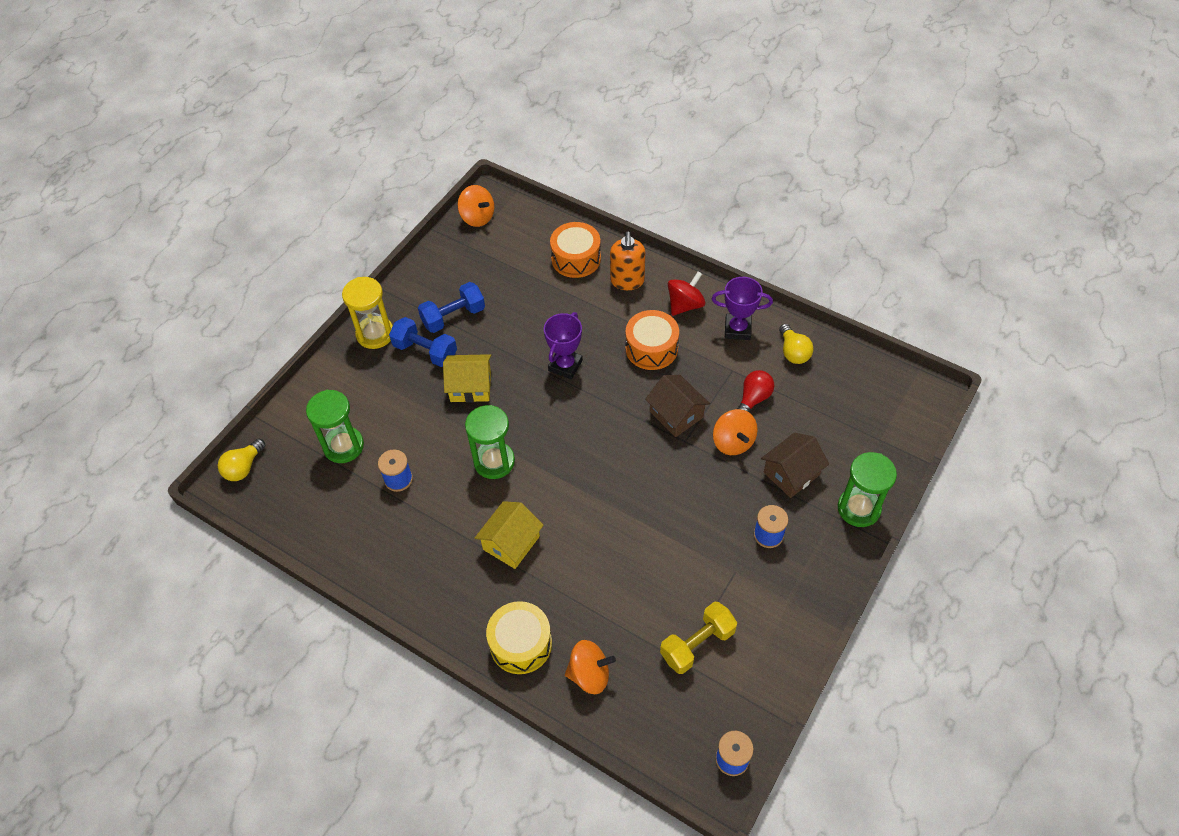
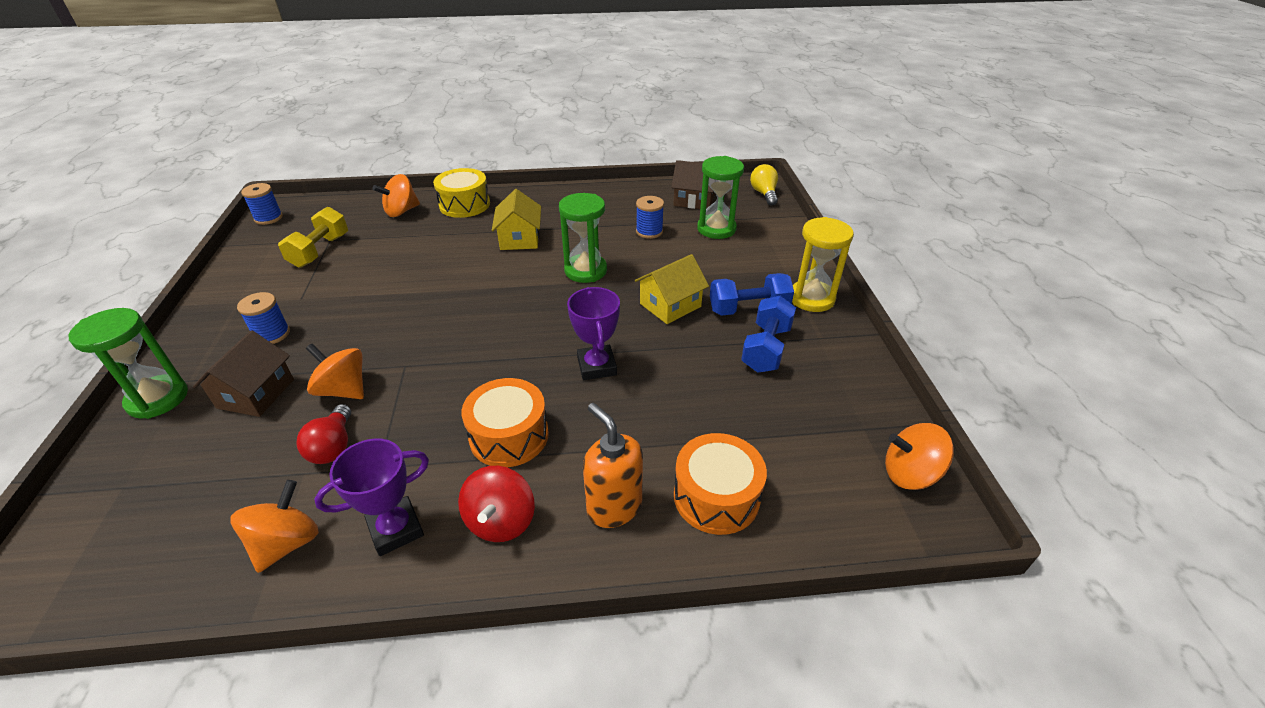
camera: 140 degrees right, 15 degrees down
brown house [645,375,710,437] -> brown house moved to [671,160,715,209]
yellow light bulb [779,324,814,364] -> orange spinning top [230,480,319,573]

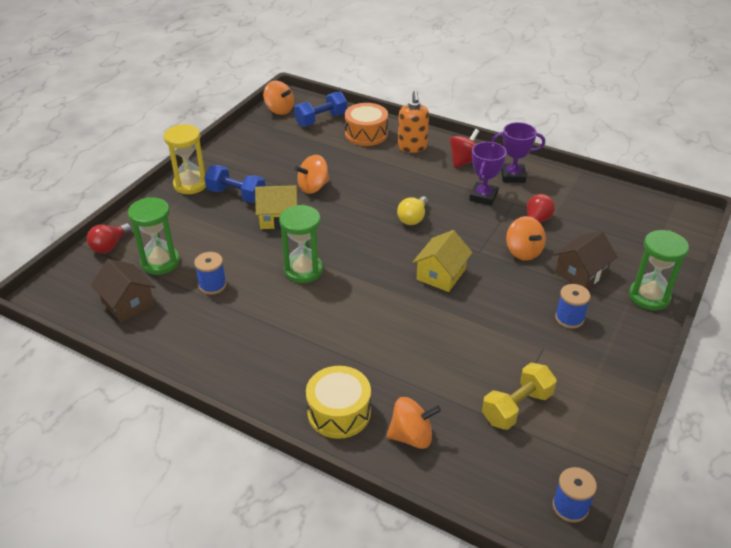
camera: 145 degrees left, 0 degrees up
orange spinning top [230,480,319,573] -> orange spinning top moved to [295,155,329,194]
orange drum [462,378,549,467] -> none
yellow house [492,189,541,250] -> yellow house moved to [412,230,473,292]
purple trophy [567,287,620,380] -> purple trophy moved to [469,142,507,206]
blue dumbbell [741,296,796,373] -> blue dumbbell moved to [294,91,347,127]
yellow light bulb [750,164,778,205] -> yellow light bulb moved to [397,196,428,225]
none -> red light bulb [87,223,132,253]

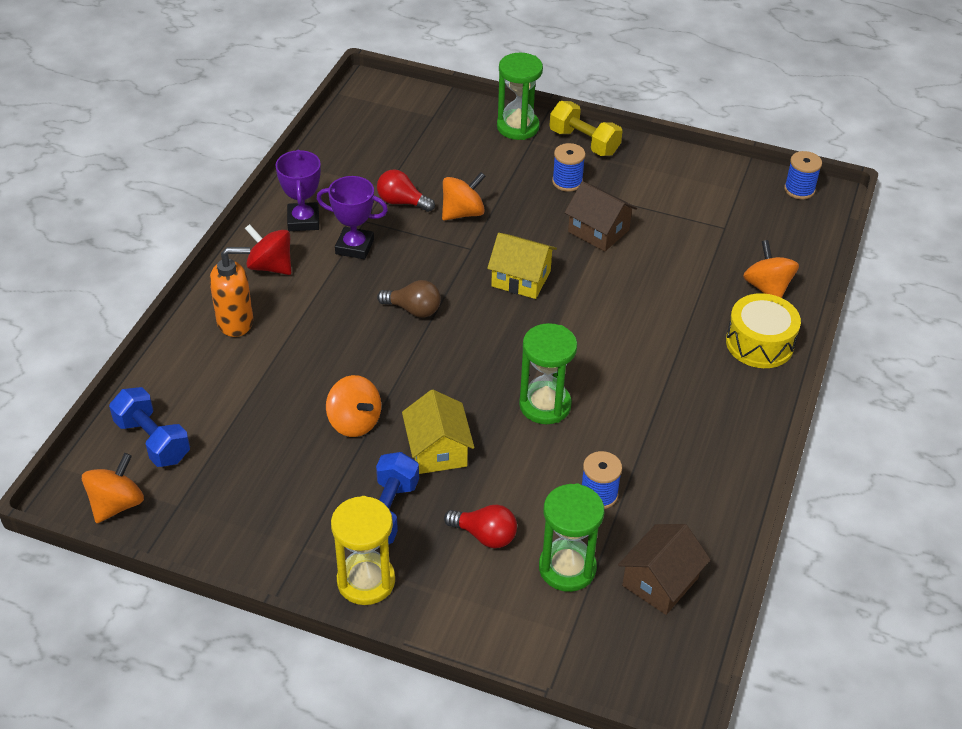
camera: 100 degrees left, 5 degrees up
red light bulb [87,223,132,253] -> red light bulb moved to [444,505,517,548]
orange drum [345,103,388,146] -> none
yellow light bulb [397,196,428,225] -> brown light bulb [377,280,441,317]
yellow dumbbell [482,363,557,430] -> yellow dumbbell moved to [549,101,622,156]
brown house [554,231,617,289] -> brown house moved to [564,181,637,251]

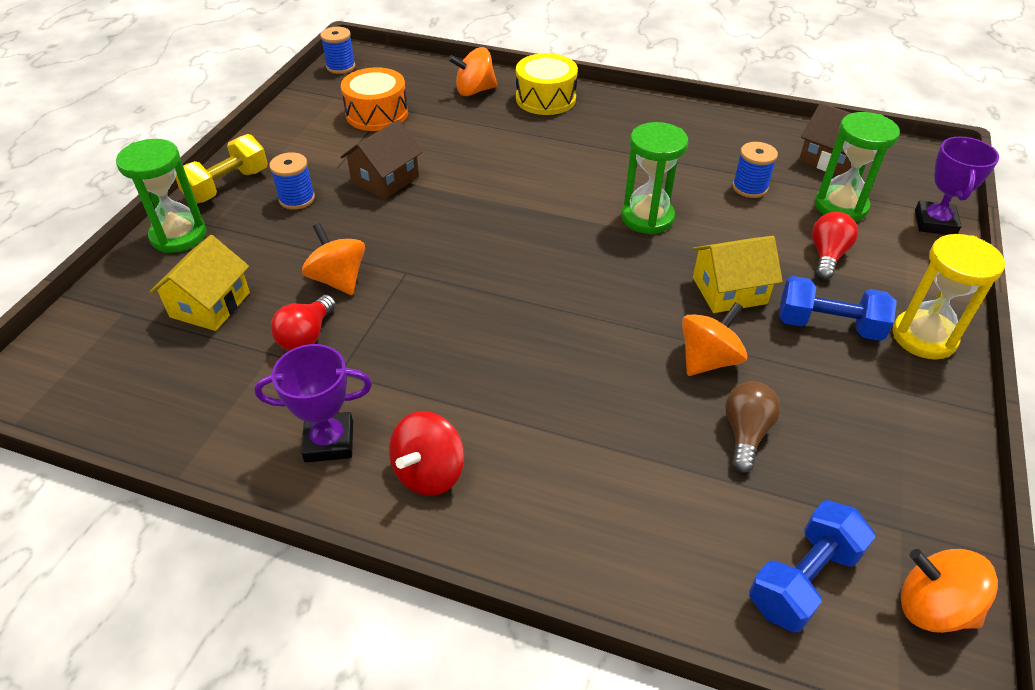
camera: 90 degrees left, 0 degrees up
orange soap dispenser [210,247,253,337] -> none
purple trophy [317,176,388,259] -> purple trophy moved to [915,136,999,235]
brown light bulb [377,280,441,317] -> brown light bulb moved to [725,381,781,473]
yellow house [487,233,557,299] -> yellow house moved to [150,235,250,331]
none -> orange drum [341,67,408,131]

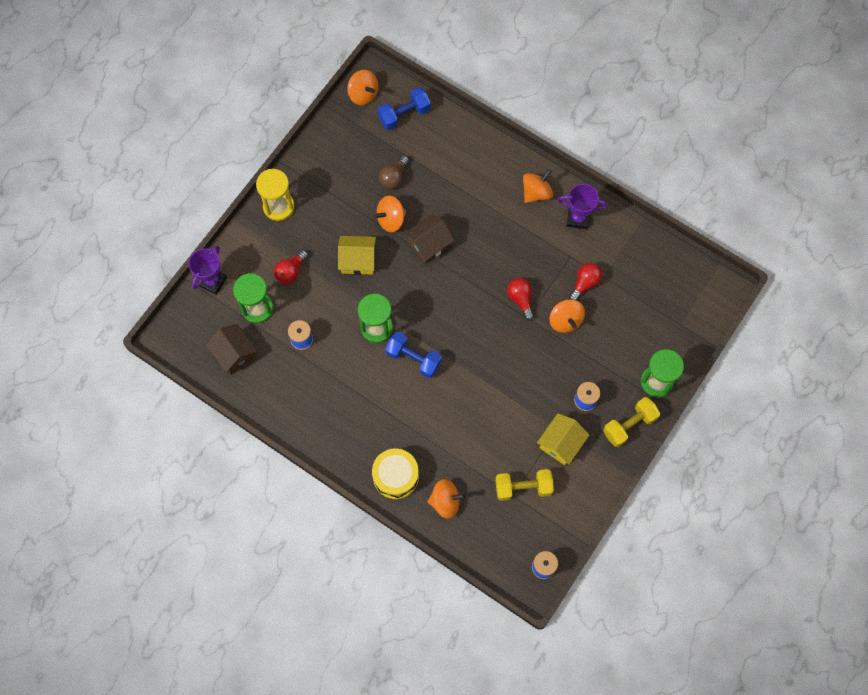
camera: 165 degrees left, 25 degrees up
yellow house [150,235,250,331] -> yellow house moved to [537,413,589,465]
orange drum [341,67,408,131] -> yellow dumbbell [495,469,554,501]
brown house [341,119,423,200] -> brown house moved to [404,214,454,264]
red spinning top [389,411,464,496] -> orange spinning top [523,169,553,203]
blue dumbbell [779,276,897,341] -> blue dumbbell moved to [385,332,442,378]
none -> red light bulb [507,278,534,321]

